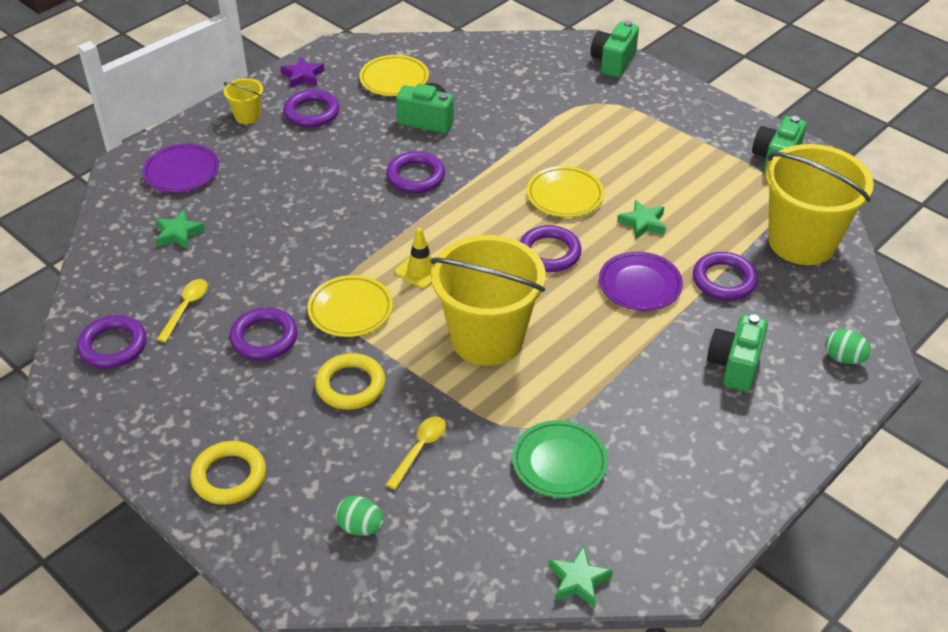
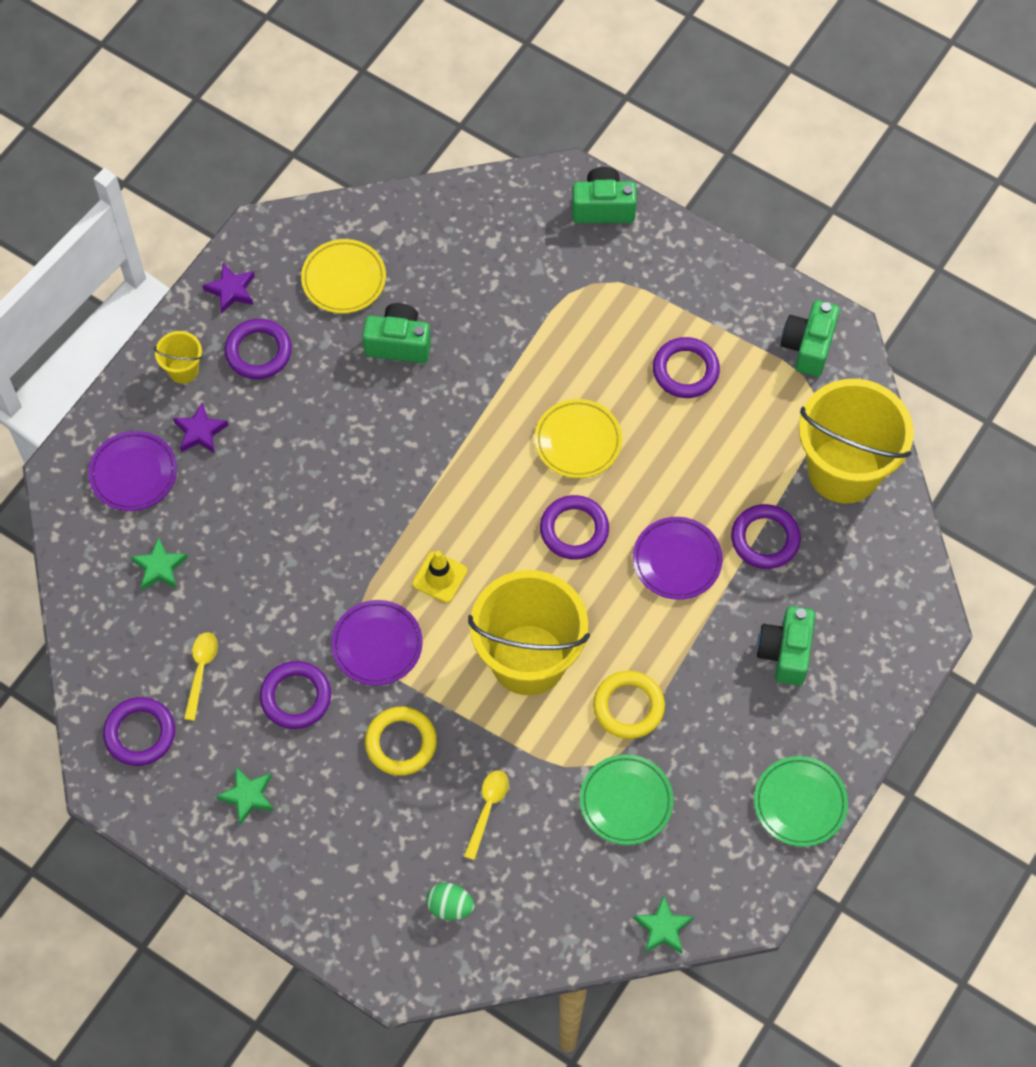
camera: 10 degrees left, 20 degrees up
yellow ring [190,441,266,505] -> yellow ring moved to [593,671,665,739]
yellow plate [307,275,393,337] -> purple plate [331,600,423,686]
purple ring [386,151,445,193] -> purple ring moved to [653,337,720,398]
green camera [591,21,639,78] -> green camera turned 75 degrees clockwise [572,167,637,223]
green star [617,200,666,239] -> green star moved to [216,767,274,825]
green egg [825,329,872,364] -> none
none -> purple star [173,403,229,454]
none -> green plate [754,756,848,847]

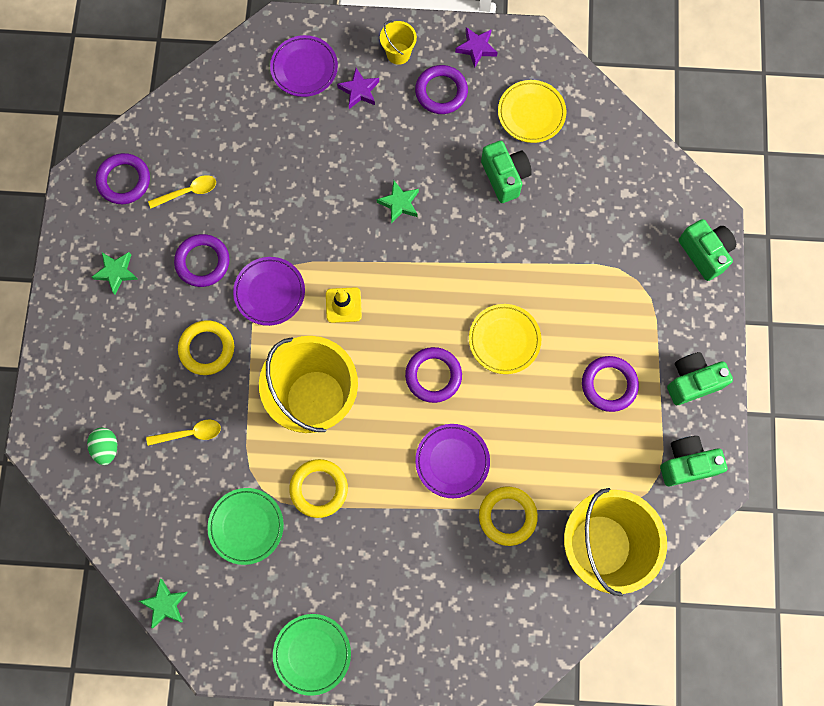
camera: 60 degrees right, 10 degrees up
green star [130,537,188,591] -> green star moved to [377,180,419,224]
purple ring [731,504,801,569] -> yellow ring [479,487,538,546]
green camera [757,606,815,686] -> green camera moved to [667,352,733,405]

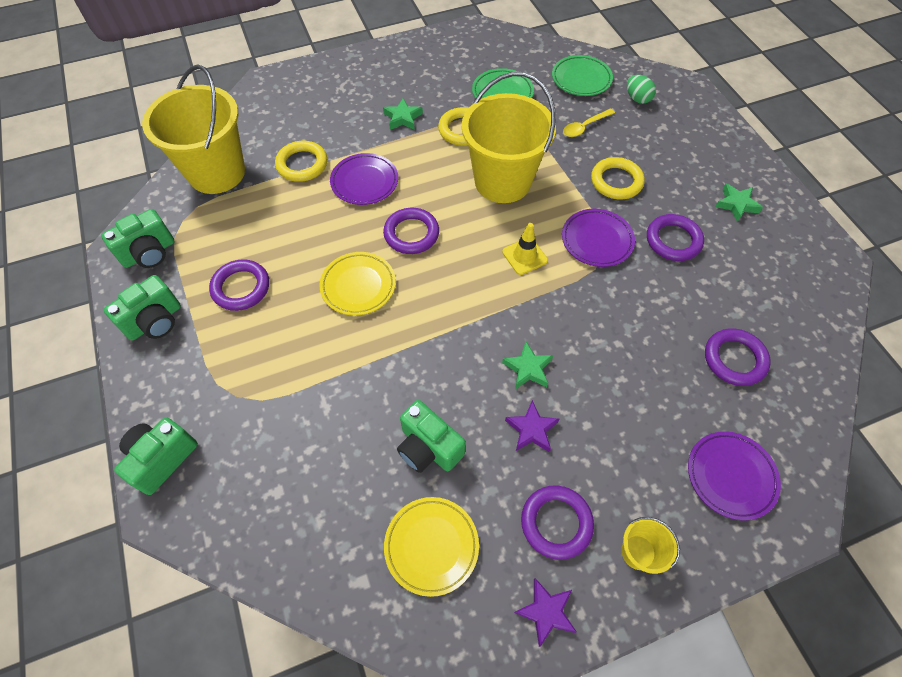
camera: 155 degrees right, 15 degrees down
purple ring [96,153,150,204] -> purple ring moved to [705,328,771,386]
green star [139,579,188,628] -> green star moved to [383,98,423,130]
yellow spoon [148,175,216,208] -> none
green plate [273,614,351,696] -> green plate moved to [552,55,613,96]
purple star [337,68,379,109] -> purple star moved to [505,400,559,452]
green camera [679,219,736,281] -> green camera turned 90 degrees clockwise [114,417,198,495]

